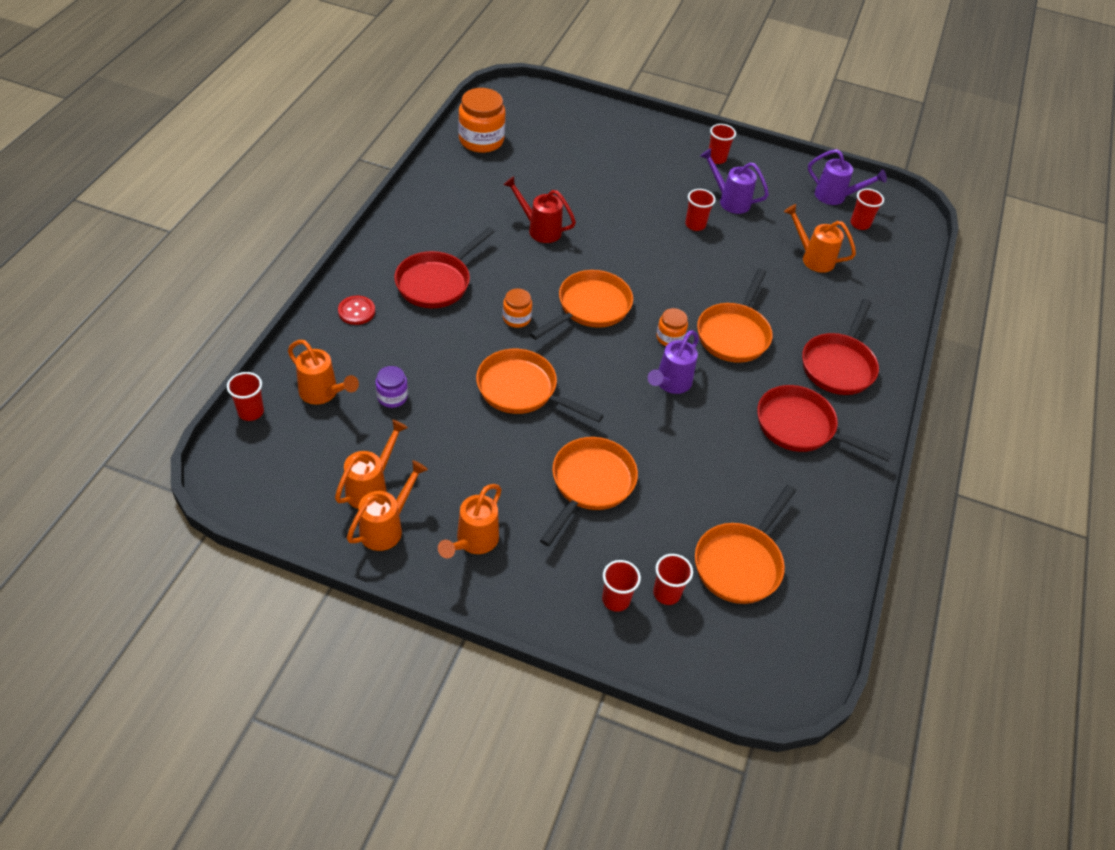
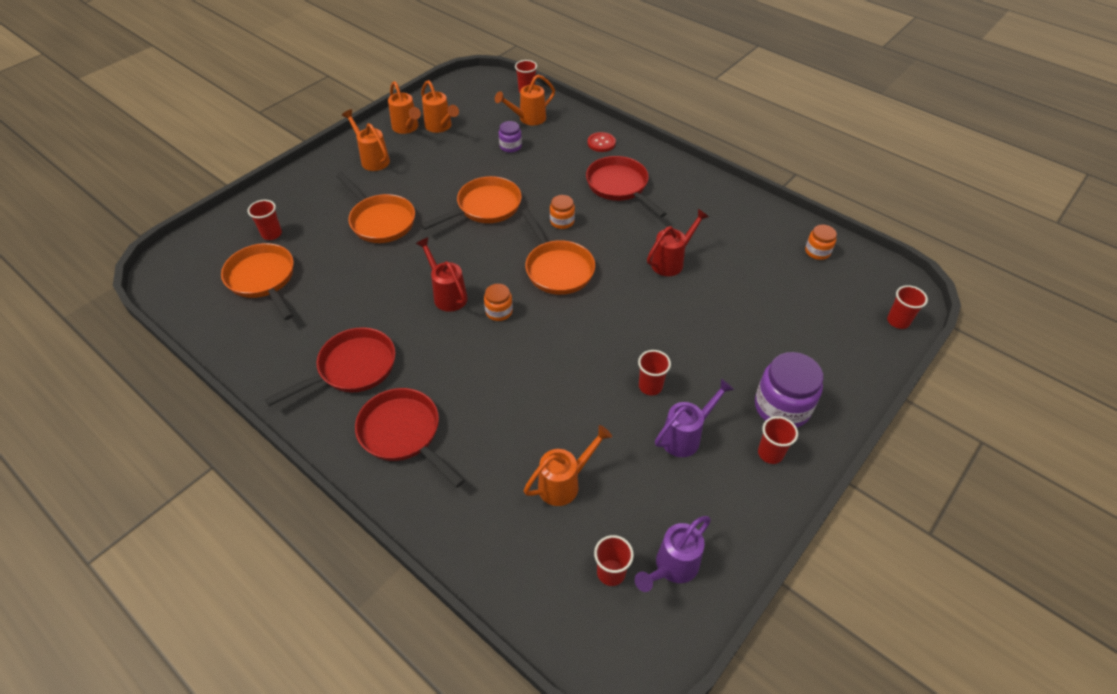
camera: 115 degrees right, 0 degrees up
orange jar [458,88,505,153] -> orange jar [805,225,837,260], size x0.54
red cup [602,560,641,612] -> red cup moved to [887,285,928,329]
purple watering can [648,330,699,394] -> red watering can [416,237,468,312]
orange pan [697,269,773,363] -> none
none -> purple jar [755,352,823,428]

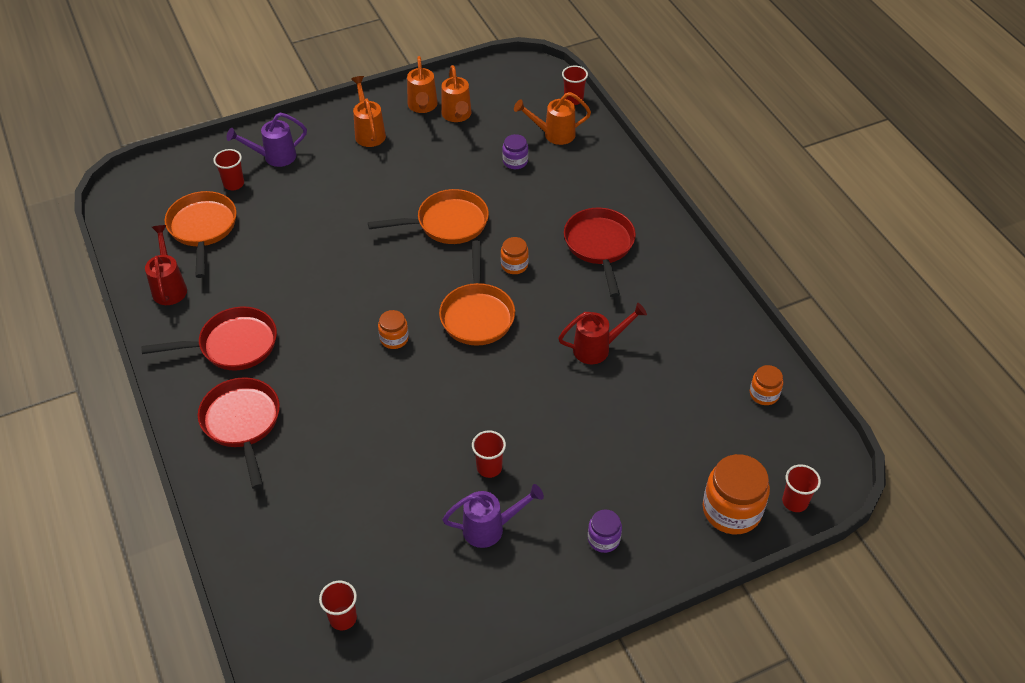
camera: 25 degrees right, 0 degrees up
orange pan [336,172,415,243] -> none
red watering can [416,237,468,312] -> red watering can moved to [145,225,187,305]
orange watering can [524,425,612,506] -> none
red button [588,132,616,152] -> none
purple watering can [635,516,711,592] -> purple watering can moved to [227,113,307,167]
purple jar [755,352,823,428] -> purple jar [588,509,622,553], size x0.54
red cup [758,416,798,464] -> none
none -> orange jar [703,454,770,534]

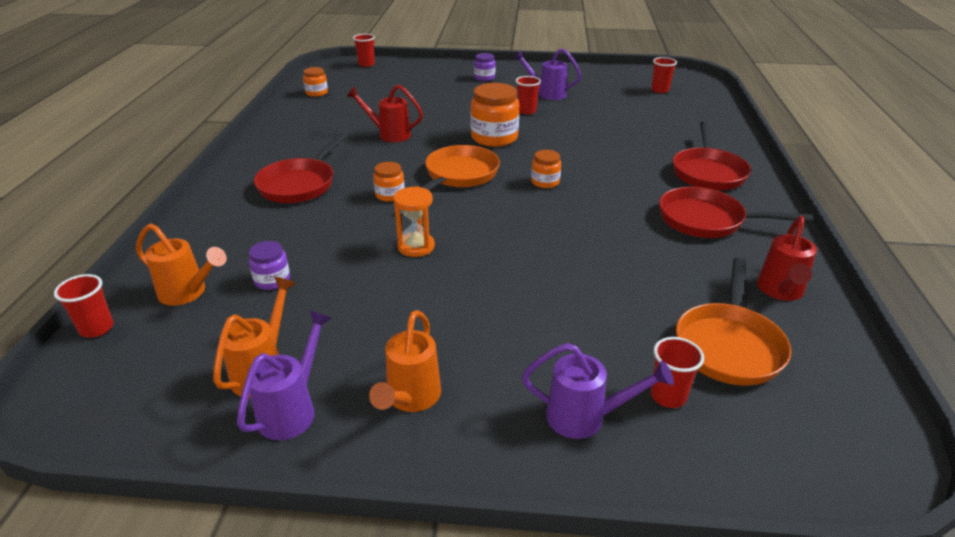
camera: 150 degrees left, 15 degrees down
orange pan [368,189,489,244] -> orange hourglass [393,186,435,257]
orange watering can [407,56,438,113] -> purple watering can [237,310,332,440]
orange jar [703,454,770,534] -> orange jar moved to [471,83,519,147]

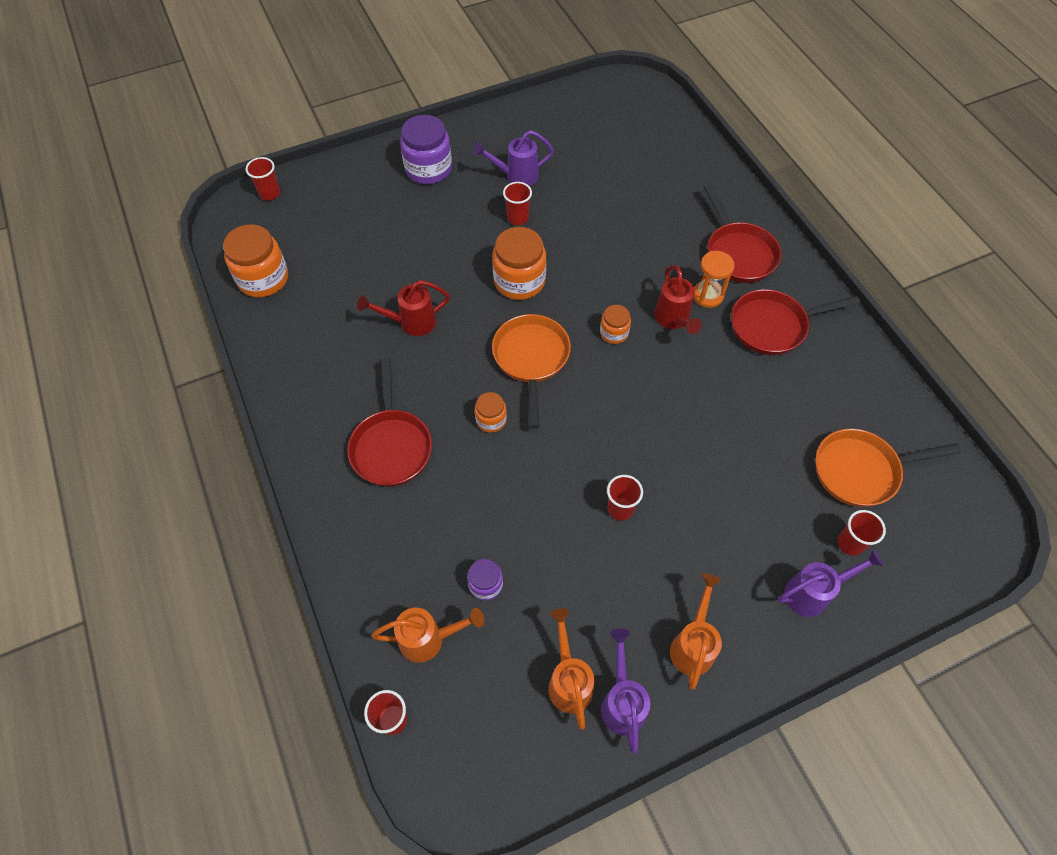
camera: 30 degrees left, 25 degrees up
orange jar [303,67,328,97] -> orange jar [223,224,288,297], size x1.86
orange watering can [369,310,441,412] -> orange watering can turned 150 degrees counterclockwise [670,574,722,690]
orange hourglass [393,186,435,257] -> orange hourglass moved to [694,251,734,308]
purple jar [474,53,496,81] -> purple jar [400,115,452,184], size x1.86
red cup [651,57,677,93] -> red cup moved to [607,475,643,520]
orange pan [676,258,791,386] -> orange pan turned 90 degrees clockwise [816,428,961,507]
red watering can [757,216,817,301] -> red watering can moved to [654,265,702,334]

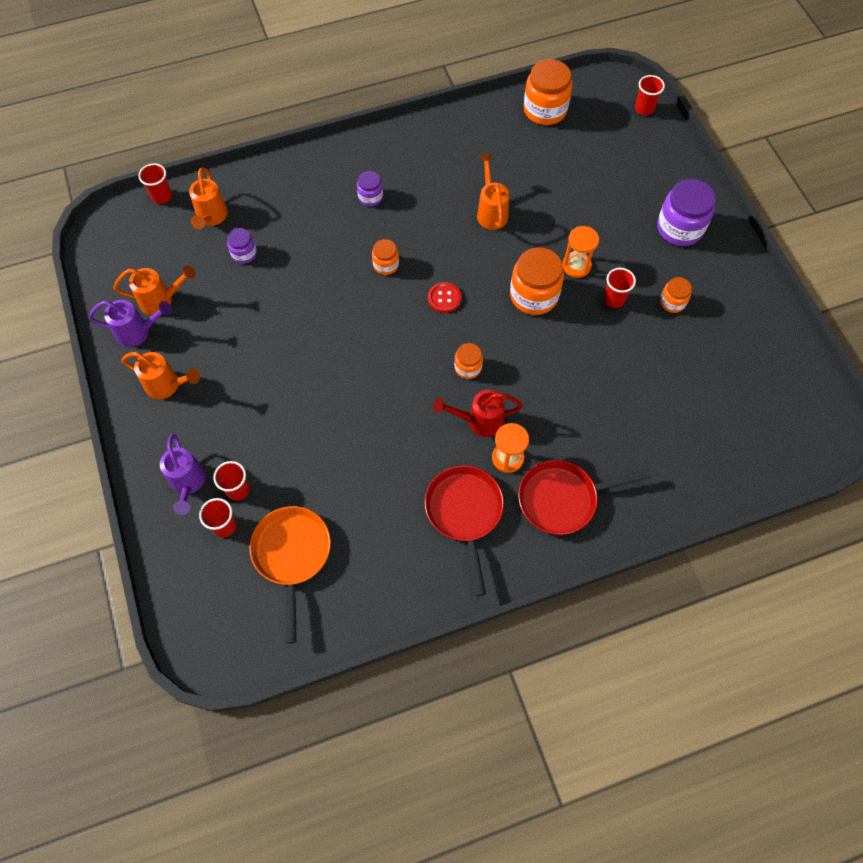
camera: 95 degrees right, 5 degrees up
red pan [347,358,432,487] -> purple jar [357,171,383,206]
red watering can [357,280,450,336] -> orange watering can [477,153,509,230]
purple watering can [473,130,554,186] -> orange jar [660,277,692,313]
orange pan [492,314,571,429] -> red button [428,282,462,313]
red cup [607,475,643,520] -> red cup moved to [213,461,250,501]
none -> orange hourglass [562,226,599,278]

